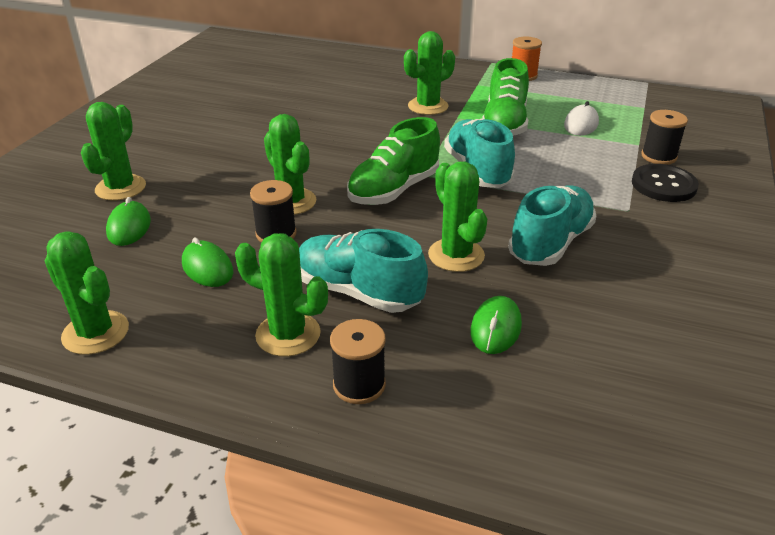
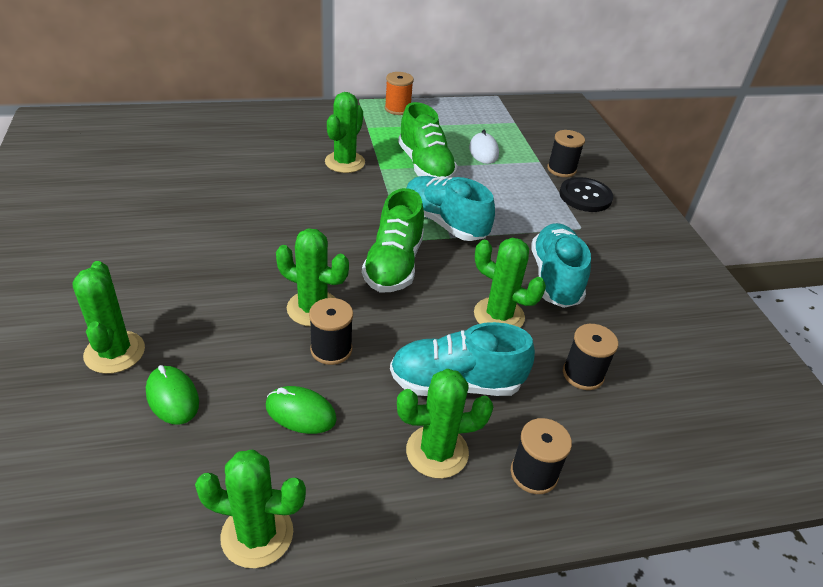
camera: 35 degrees left, 5 degrees up
green mouse [470,296,522,354] -> black spool [563,324,618,390]

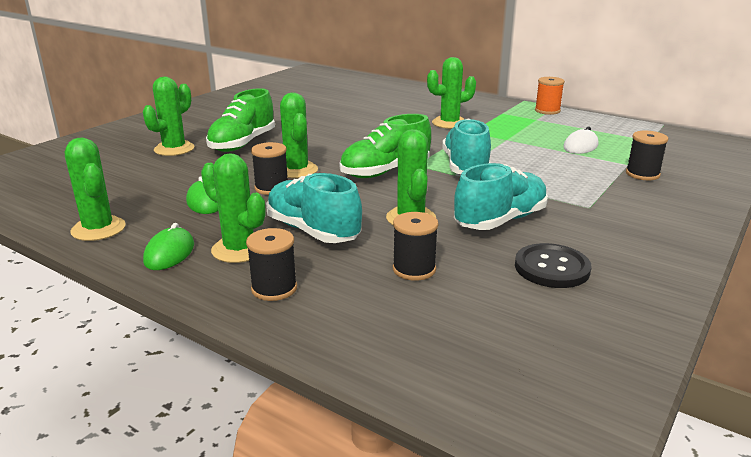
camera: 50 degrees right, 15 degrees down
green mouse [146,365,199,425] -> green mouse moved to [143,223,194,270]
green shoe [398,102,458,178] -> green shoe moved to [206,88,275,152]
black button [559,177,613,212] -> black button moved to [515,243,592,288]

